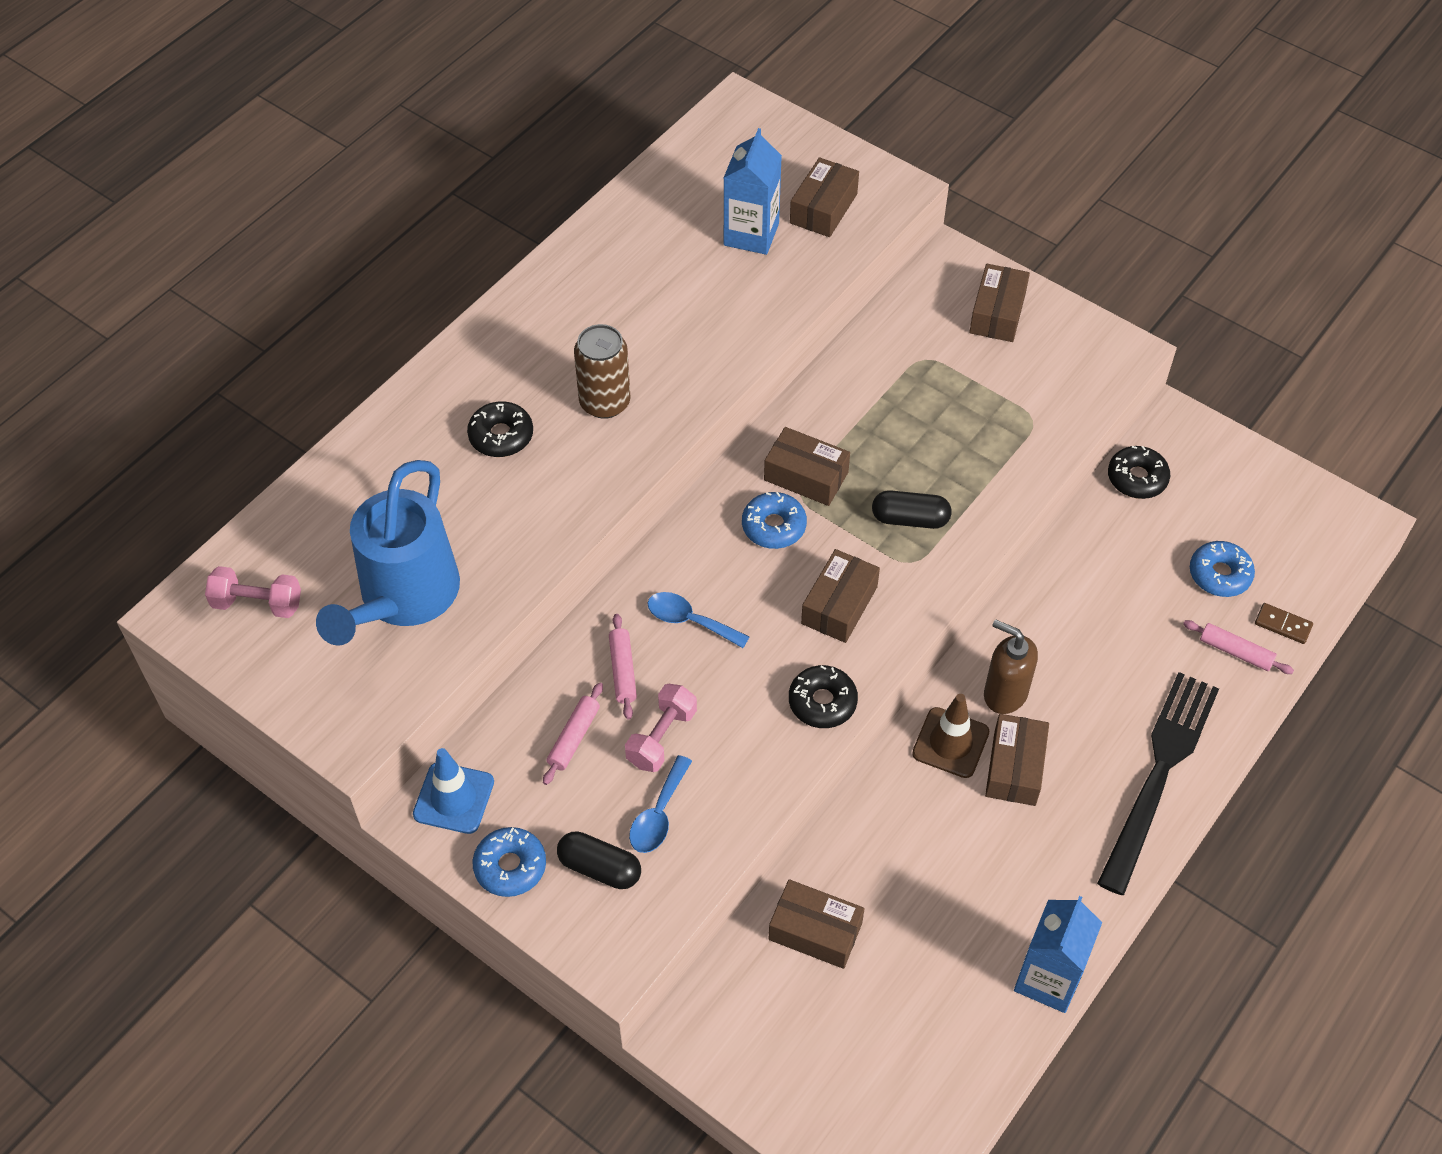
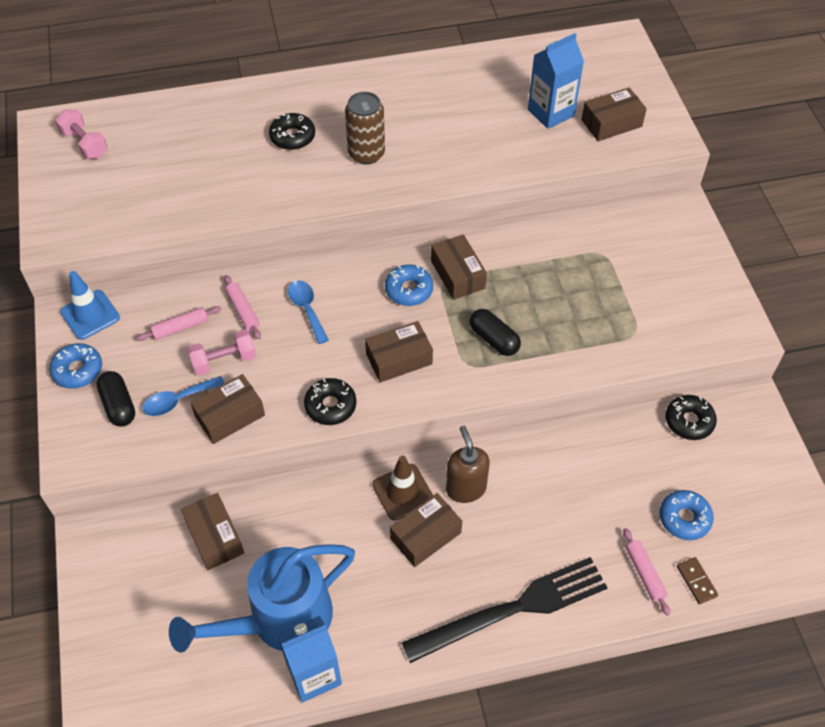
camera: 40 degrees right, 0 degrees up
blue watering can [316,460,460,646] -> blue watering can moved to [169,544,355,653]
pink rolling pin [609,614,637,719] -> pink rolling pin turned 60 degrees counterclockwise [224,275,261,339]
brown box [969,264,1030,342] -> brown box moved to [190,374,265,444]

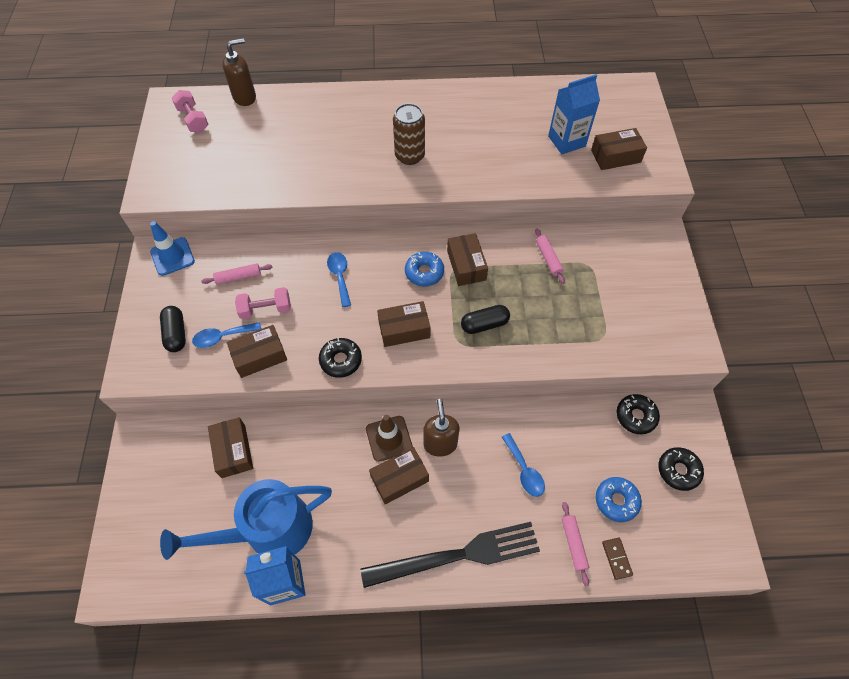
camera: 10 degrees right, 5 degrees up
blue donut [49,343,102,389] -> none
pink rolling pin [224,275,261,339] -> pink rolling pin moved to [535,229,565,284]
black donut [269,113,315,150] -> black donut moved to [658,447,704,491]
black capsule [470,309,521,356] -> black capsule turned 75 degrees counterclockwise [461,305,510,334]
none -> brown soap dispenser [222,38,256,106]
none -> blue spoon [502,433,545,497]

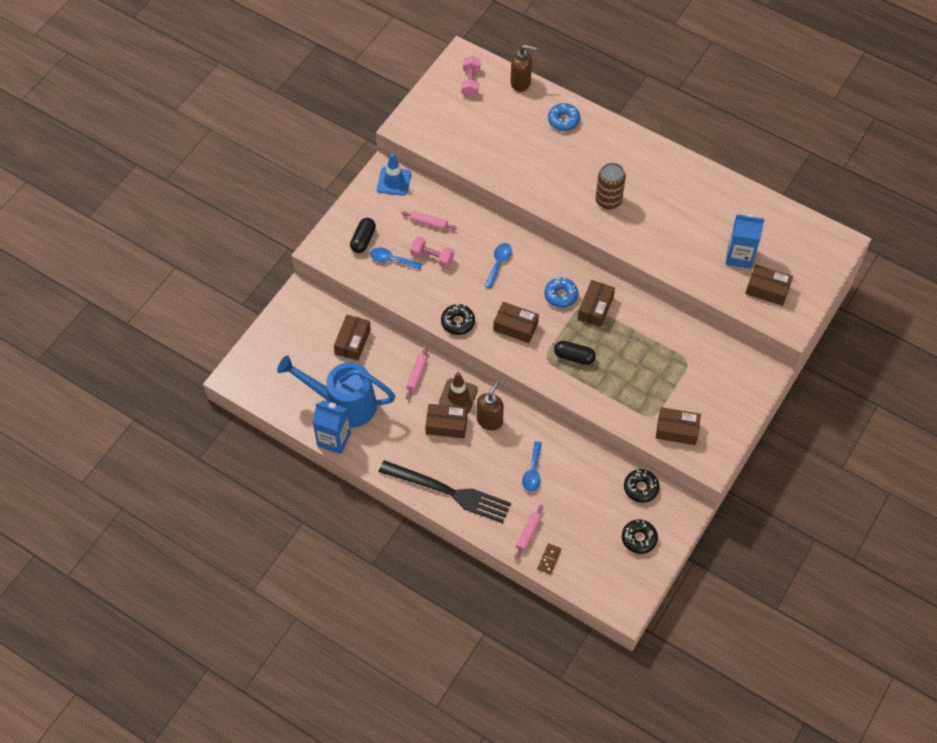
camera: 35 degrees right, 0 degrees up
brown box [227,325,287,378] -> brown box moved to [656,407,701,445]
pink rolling pin [535,229,565,284] -> pink rolling pin moved to [406,347,428,399]
blue donut [596,477,642,522] -> blue donut moved to [548,103,580,131]

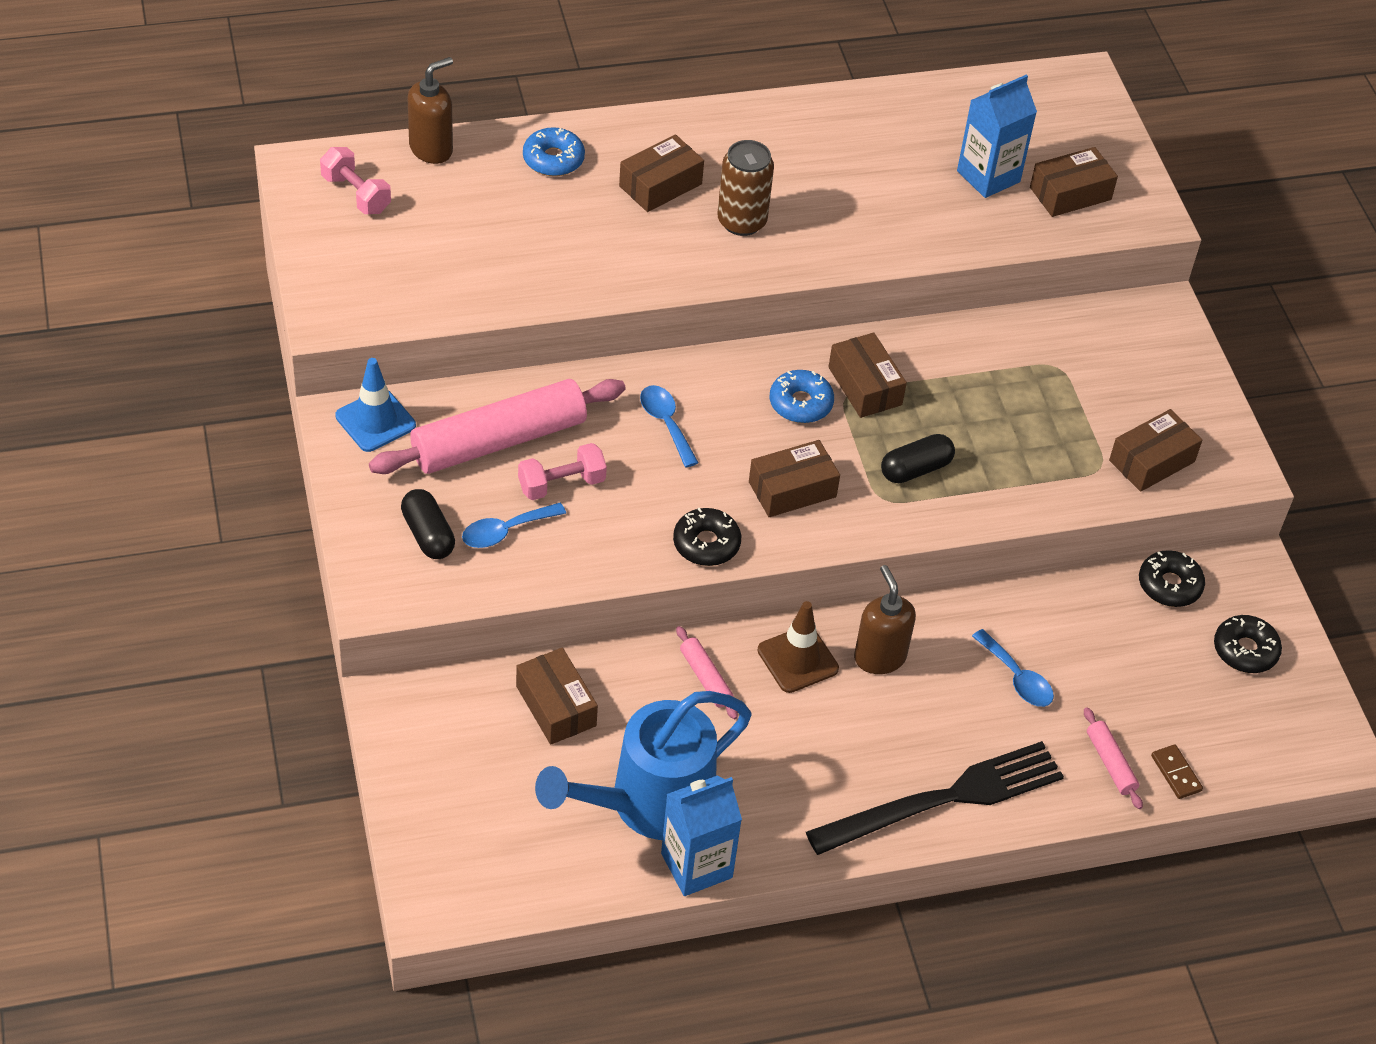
camera: 50 degrees left, 10 degrees down
pink rolling pin [401,211,457,230] -> pink rolling pin [369,379,626,474], size x2.33
brown box [425,404,468,438] -> brown box moved to [619,134,704,212]

